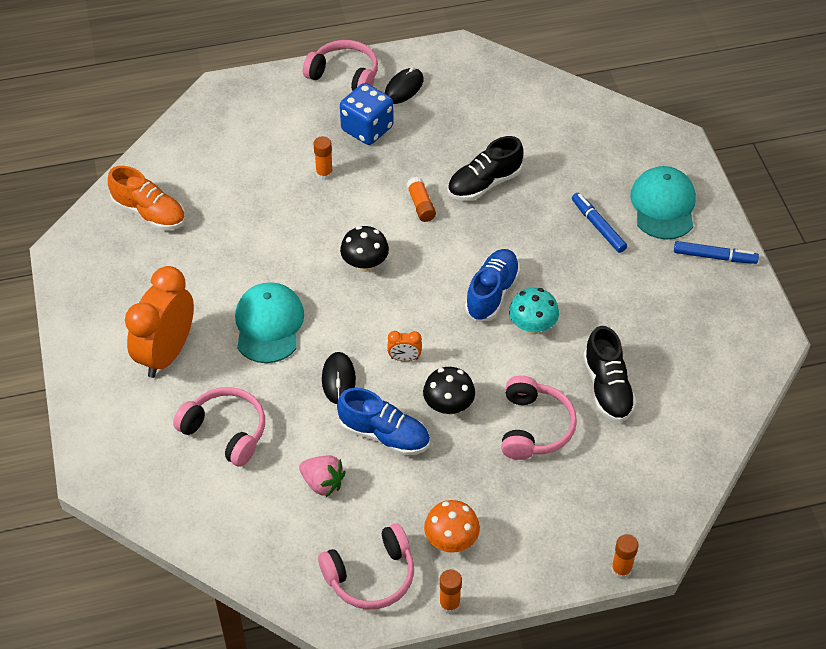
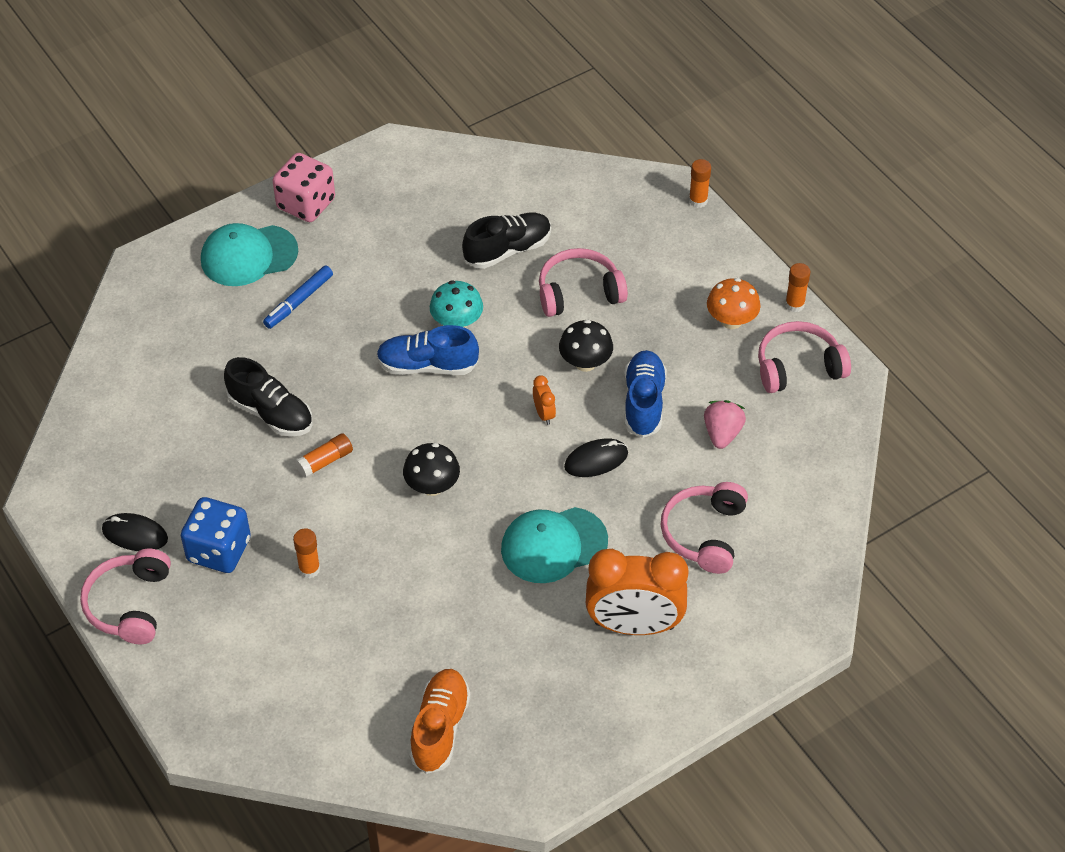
camera: 110 degrees left, 0 degrees up
pink headphones [318,523,414,609] -> pink headphones turned 60 degrees counterclockwise [758,321,851,393]
blue marker [674,241,759,264] -> pink dice [272,153,335,222]

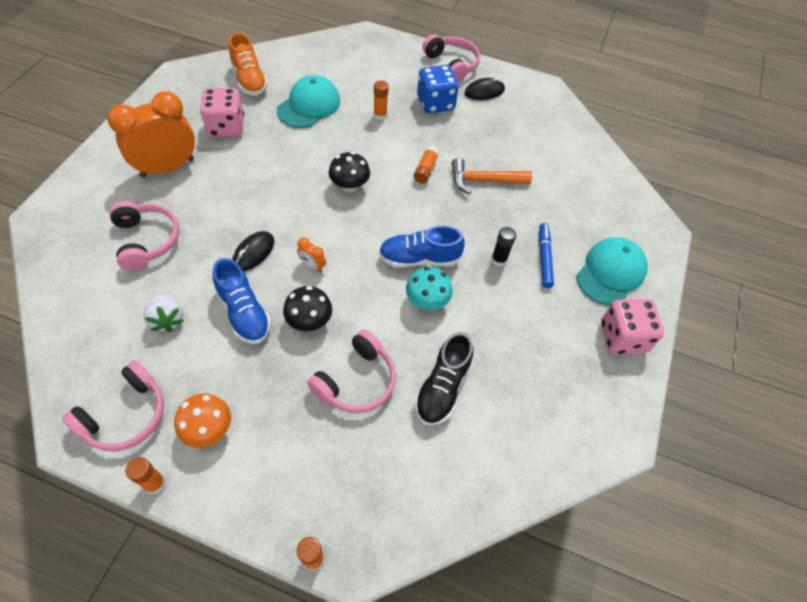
camera: 140 degrees right, 5 degrees up
black shoe [224,357,312,436] -> orange hammer [452,158,532,194]
blue shoe [376,325,479,375] -> blue shoe turned 150 degrees counterclockwise [379,226,465,268]
turquoise cap [501,507,608,583] -> turquoise cap moved to [277,75,340,128]
pink strawberry [704,400,746,449] -> white strawberry [144,293,184,332]
none -> pink dice [200,88,244,137]
none -> black glue stick [491,227,516,266]

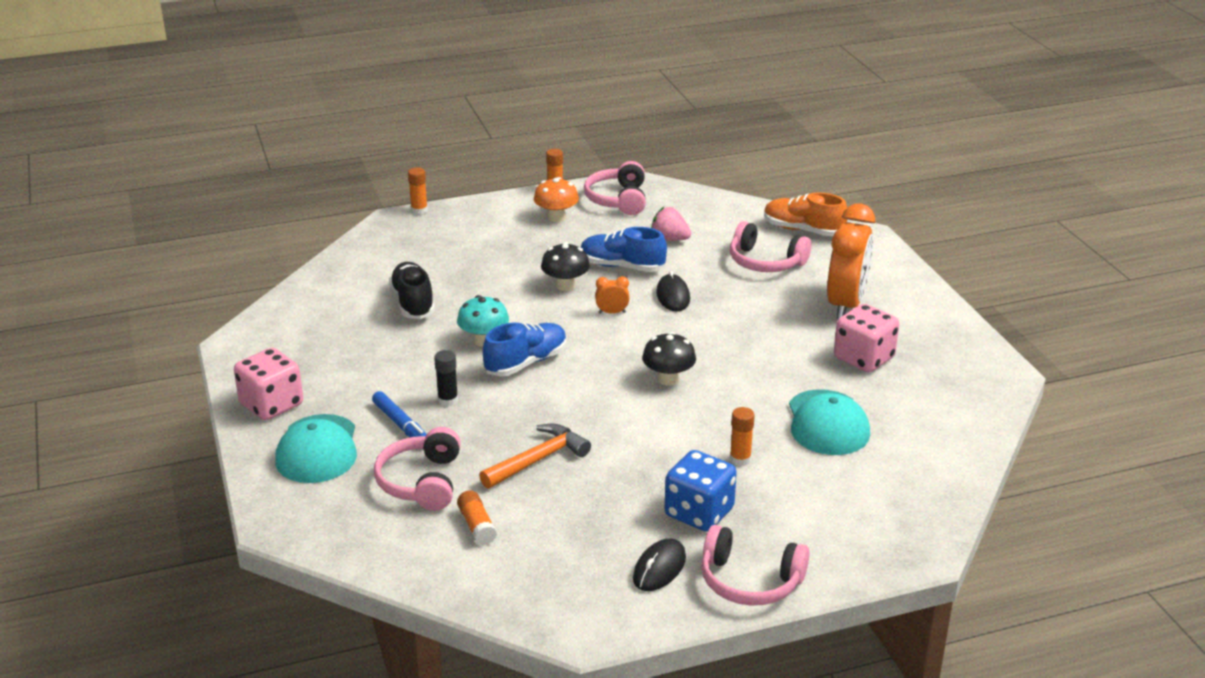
camera: 145 degrees right, 25 degrees down
white strawberry [144,293,184,332] -> pink strawberry [651,207,691,241]
orange shoe [229,33,268,96] -> orange shoe moved to [764,192,847,236]
pink headphones [307,329,396,414] -> pink headphones moved to [374,427,461,511]
orange glue stick [414,146,439,183] -> orange glue stick moved to [457,490,497,545]

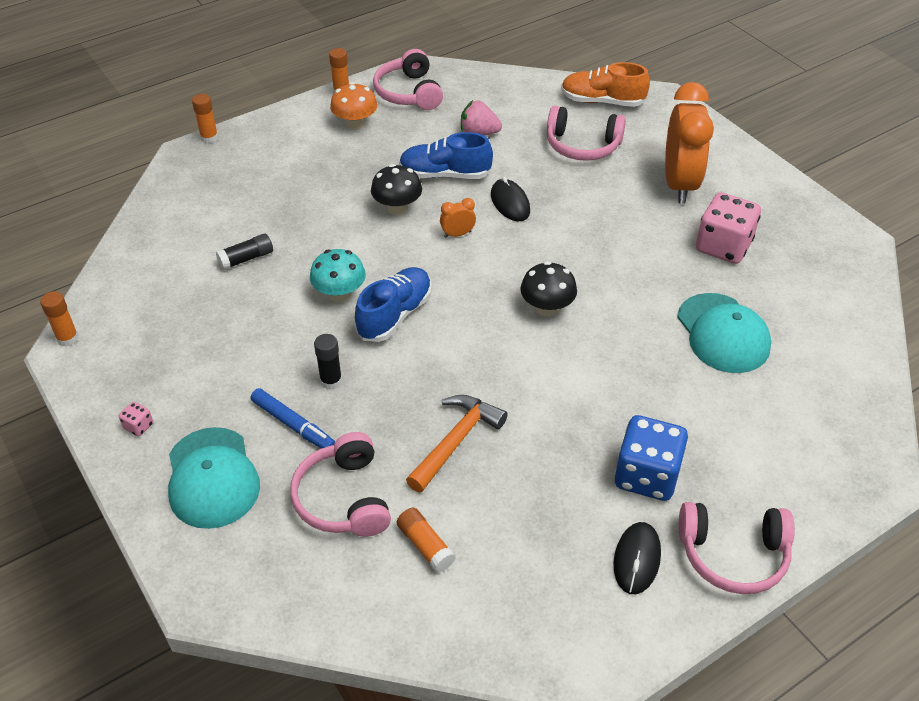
camera: 15 degrees left, 15 degrees up
pink dice [234,348,303,420] -> pink dice [119,402,153,437], size x0.41
black shoe [389,262,435,319] -> black glue stick [216,233,273,270]
orange glue stick [730,407,755,466] -> orange glue stick moved to [40,291,79,346]

